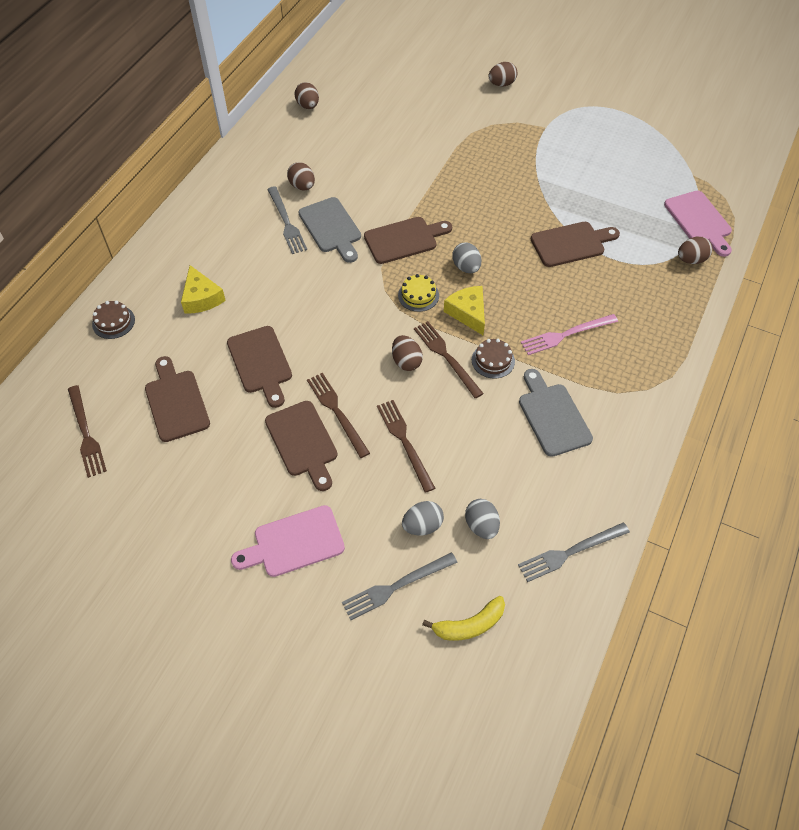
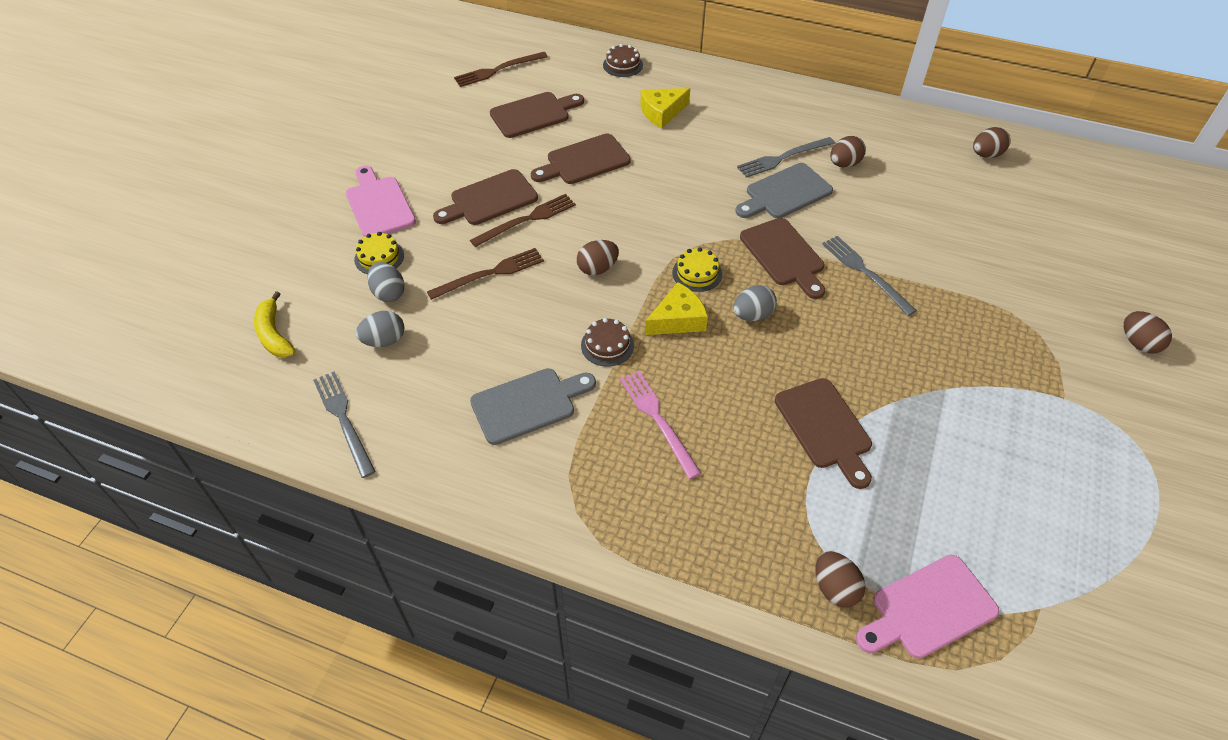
camera: 85 degrees right, 5 degrees down
grey fork [342,552,458,620] -> grey fork moved to [822,236,917,316]
brown fork [414,321,484,399] -> none
none -> yellow cake [354,232,404,274]

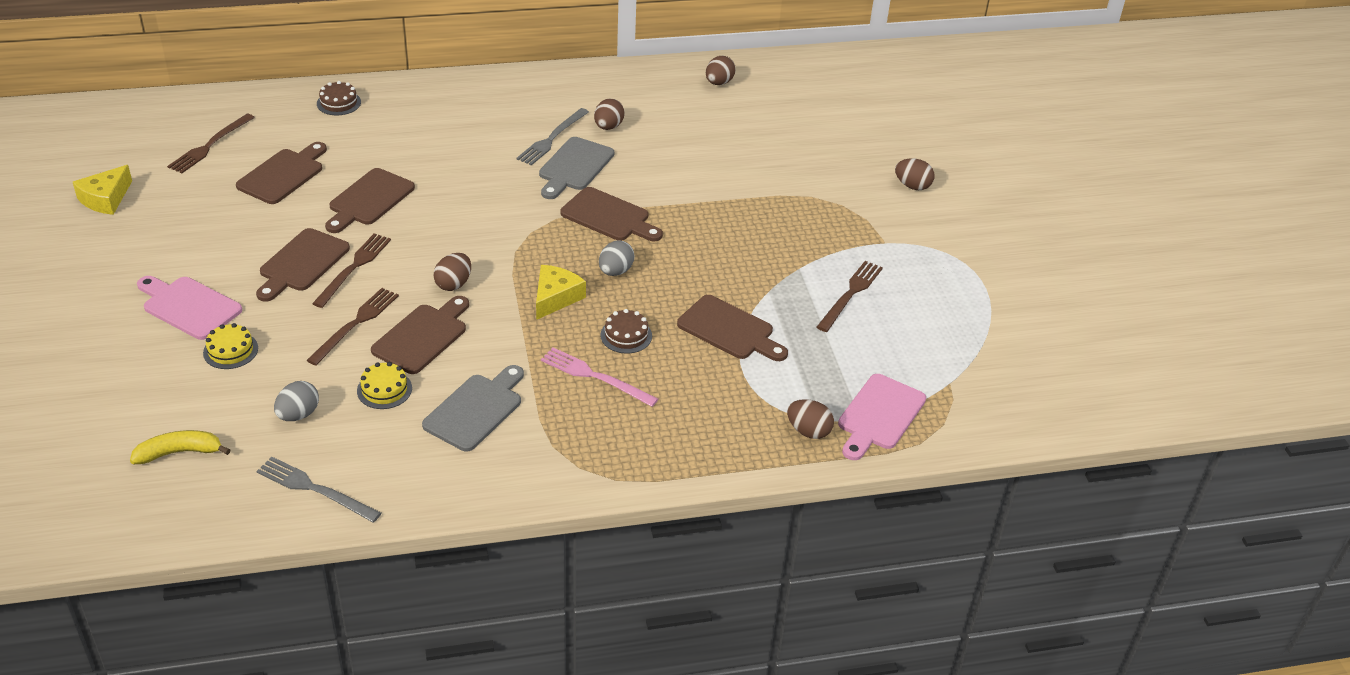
camera: 35 degrees left, 10 degrees down
yellow banana [254,291,296,358] -> yellow banana turned 135 degrees clockwise [130,430,230,464]
grey egg [367,262,405,302] -> none
brown cake [581,318,634,367] -> brown cake moved to [600,309,652,354]
yellow cheese [640,88,690,128] -> yellow cheese moved to [73,165,132,215]
yellow cake [672,247,722,292] -> yellow cake moved to [357,362,412,409]
grey fork [822,236,917,316] -> none
none -> brown cutting board [371,296,469,374]
none -> brown fork [817,261,883,332]

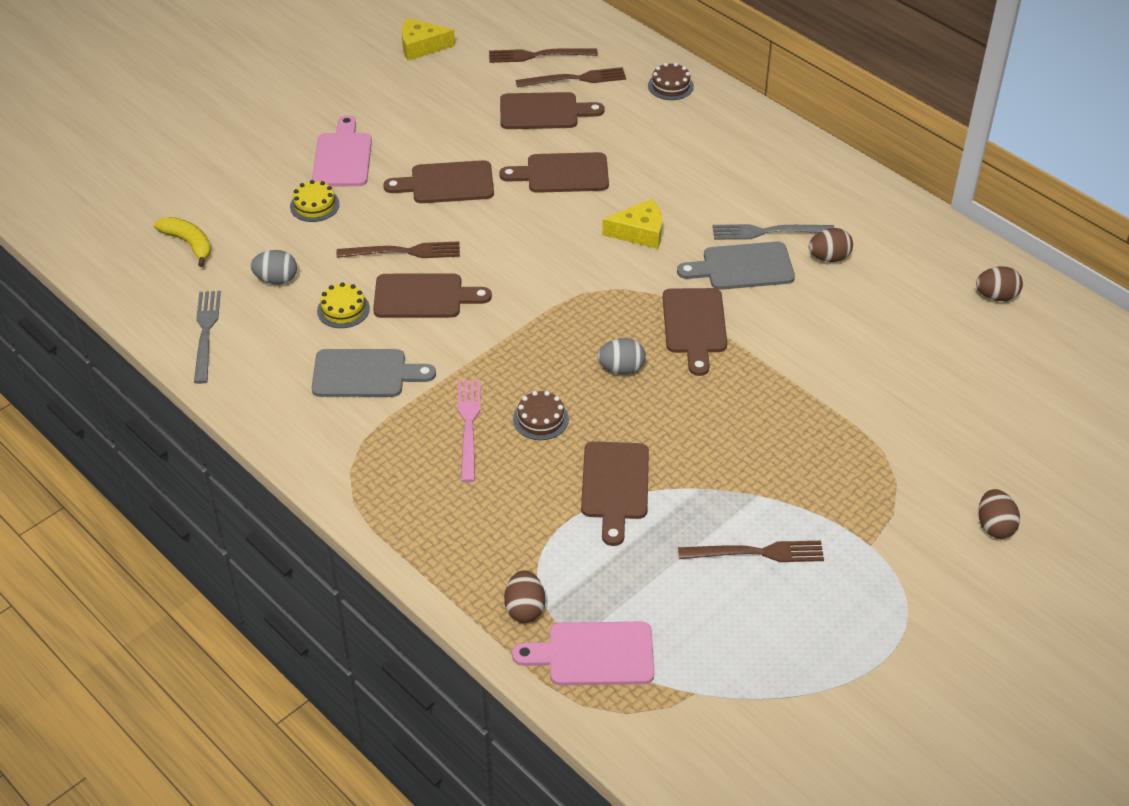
camera: 60 degrees right, 5 degrees up
brown fork [312,233,391,308] -> brown fork moved to [516,67,626,87]
brown egg [433,253,471,291] -> none
yellow cheese [536,265,586,320] -> yellow cheese moved to [602,199,662,249]

